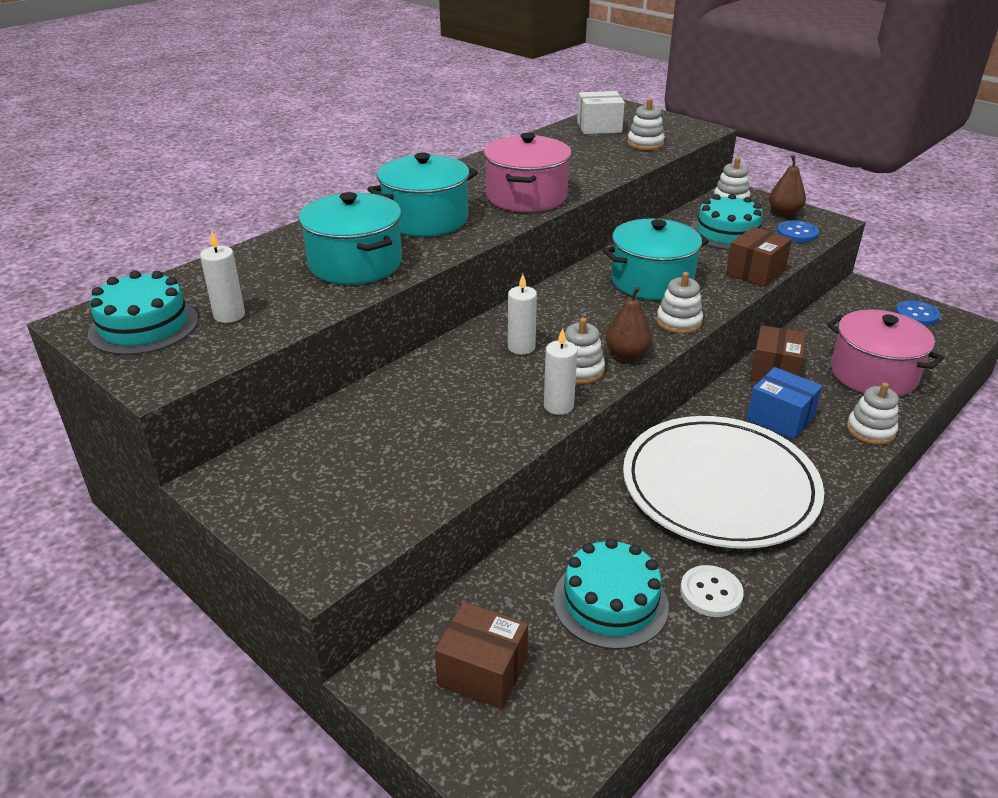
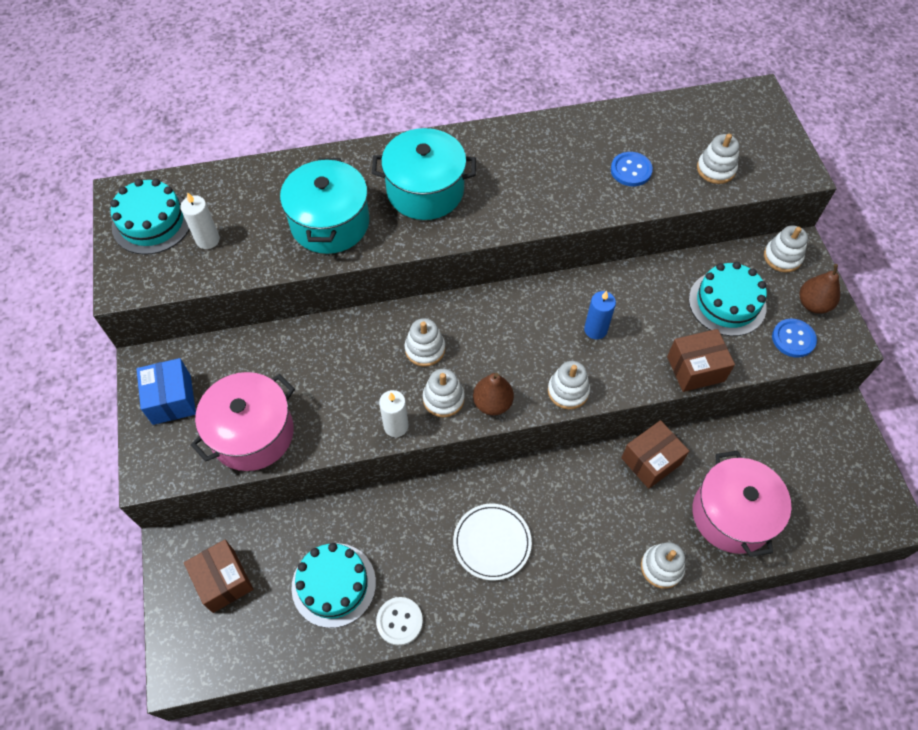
camera: 35 degrees right, 25 degrees up
pink pot [483,132,572,212] -> pink pot moved to [191,372,295,471]
white candle [508,274,537,355] -> white stacking toy [405,318,445,367]
white box [577,91,625,134] -> none
turquoise pot [602,218,709,300] -> blue candle [584,291,616,340]
white plate [623,416,824,549] -> white plate [453,504,532,580], size x0.48
blue box [746,367,822,440] -> blue box moved to [137,358,196,425]
blue button [895,300,941,326] -> blue button moved to [611,152,653,186]

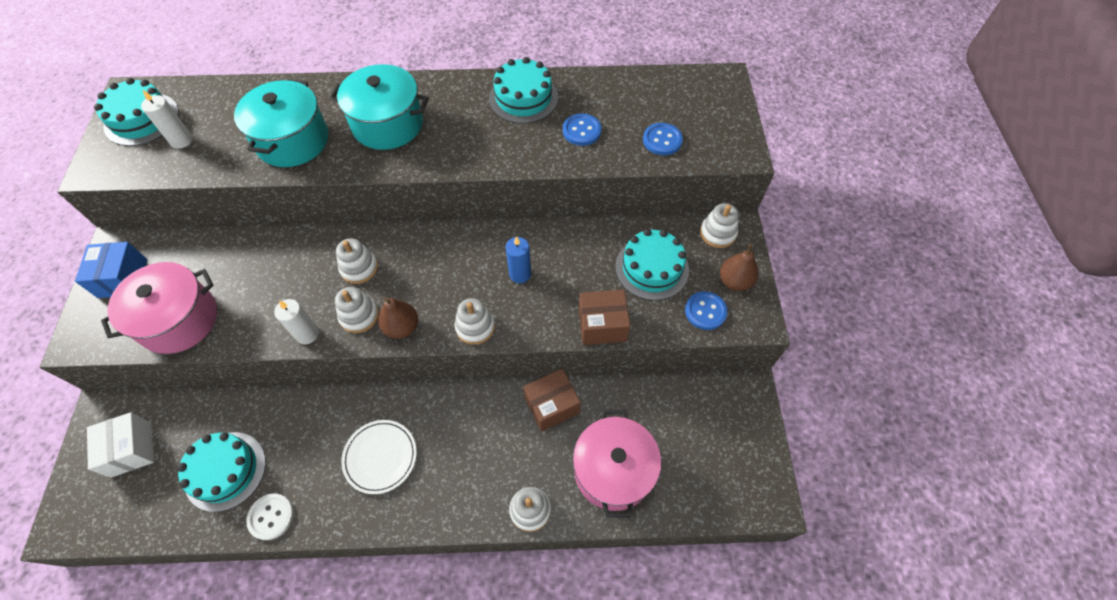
camera: 10 degrees right, 0 degrees up
brown box [184,539,254,613] -> white box [87,412,154,478]
white stacking toy [697,134,739,184] -> blue button [643,123,683,155]
none -> turquoise cake [489,57,558,124]

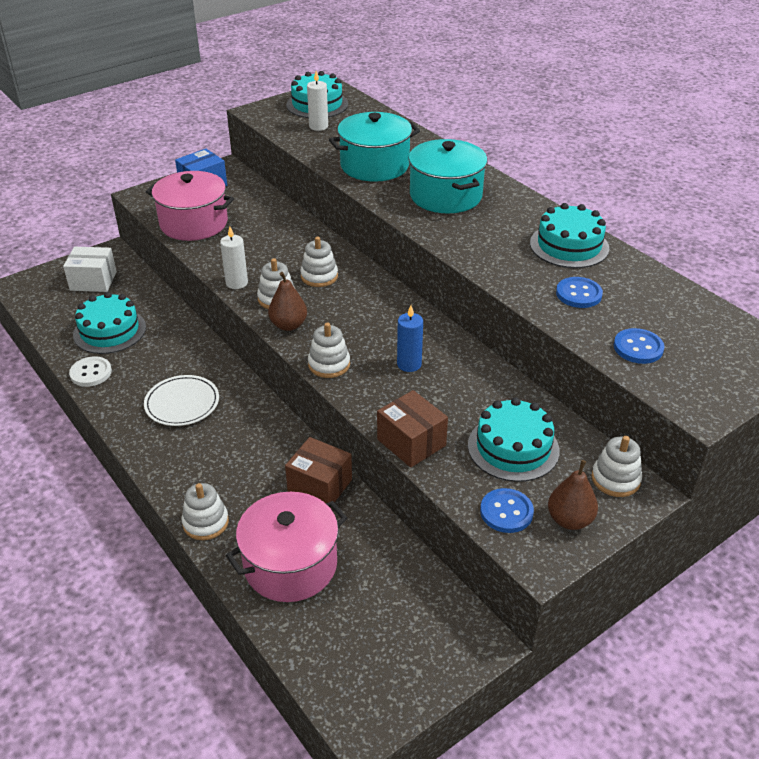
camera: 55 degrees right, 20 degrees down
white box [87,412,154,478] -> white box turned 60 degrees clockwise [63,247,117,292]

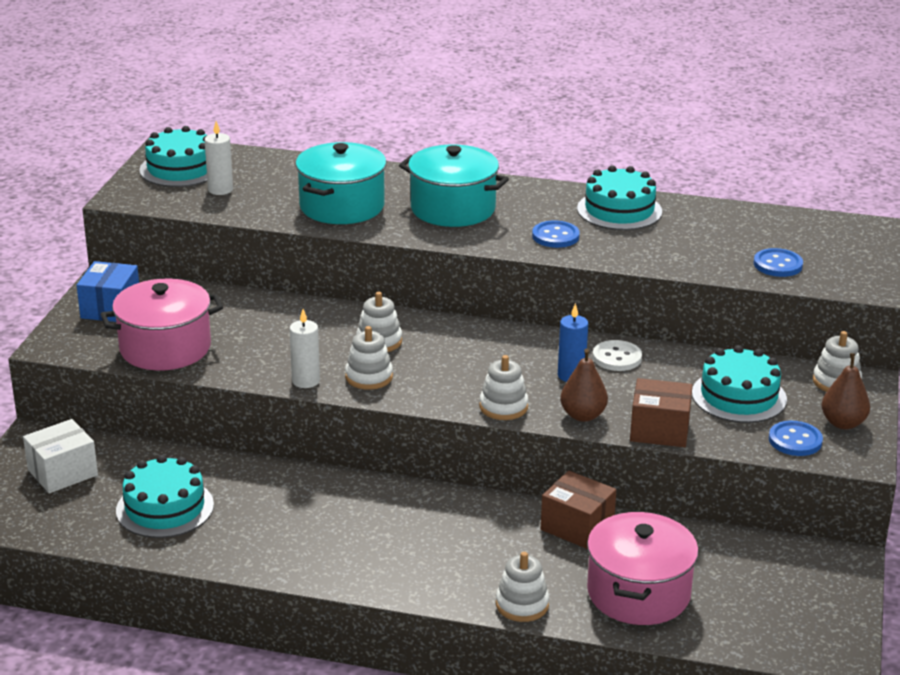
camera: 40 degrees left, 10 degrees down
white button [69,356,112,387] -> white button moved to [593,340,642,371]
white plate [144,375,219,426] -> none
brown pear [268,272,307,331] -> brown pear moved to [560,349,608,422]
brown box [285,437,352,508] -> brown box turned 45 degrees clockwise [541,471,616,549]
blue button [556,277,603,308] -> blue button moved to [532,220,580,248]

